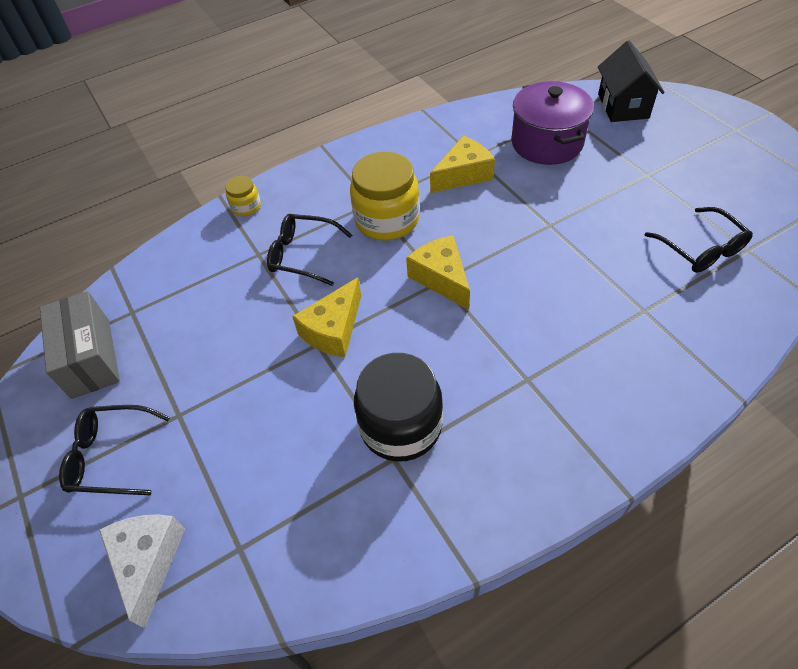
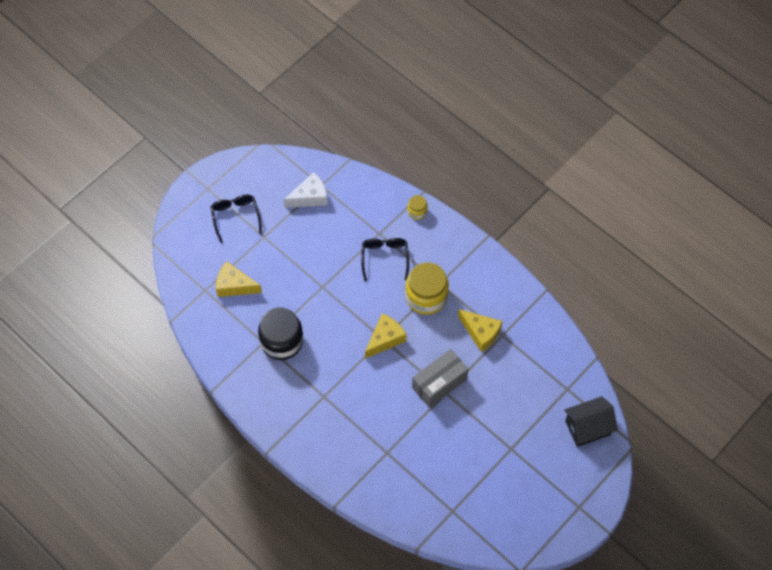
camera: 70 degrees right, 10 degrees up
grey box [40,291,120,399] -> grey box moved to [412,349,468,408]
white cheese [99,514,185,629] -> white cheese moved to [284,172,328,208]
yellow cheese [292,277,361,357] -> yellow cheese moved to [216,261,262,297]
purple pot [511,81,594,165] -> none
black glasses [645,207,753,273] -> none

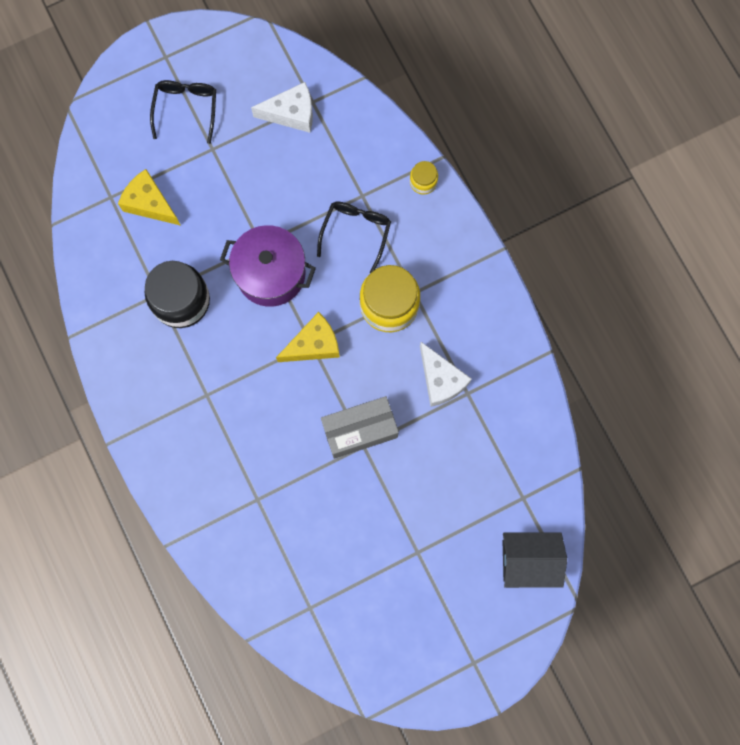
camera: 20 degrees right, 15 degrees up
yellow cheese [458,309,502,352] -> white cheese [420,342,472,407]
none -> purple pot [220,225,316,307]

